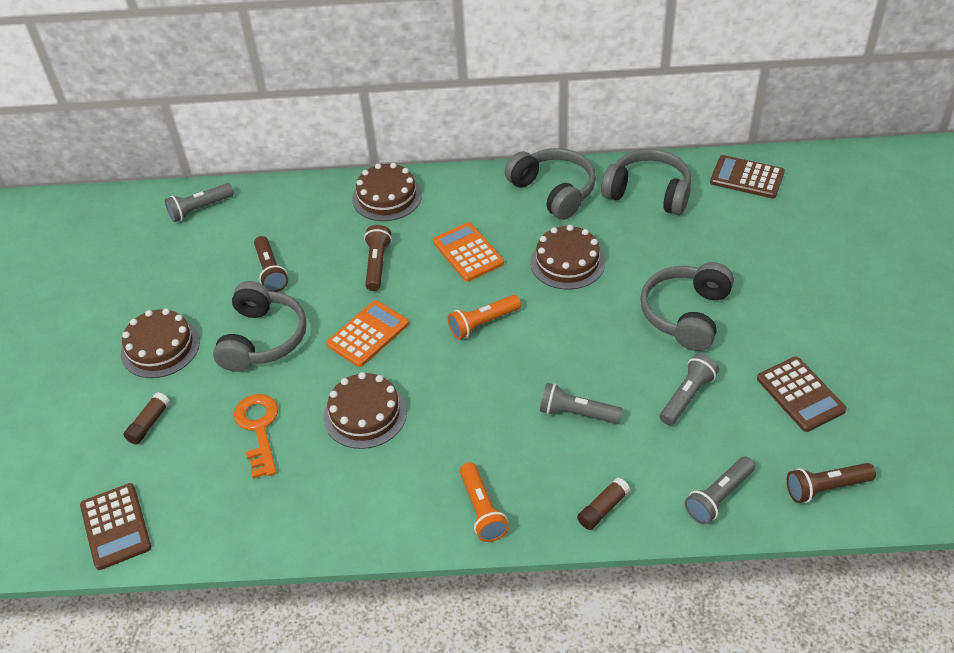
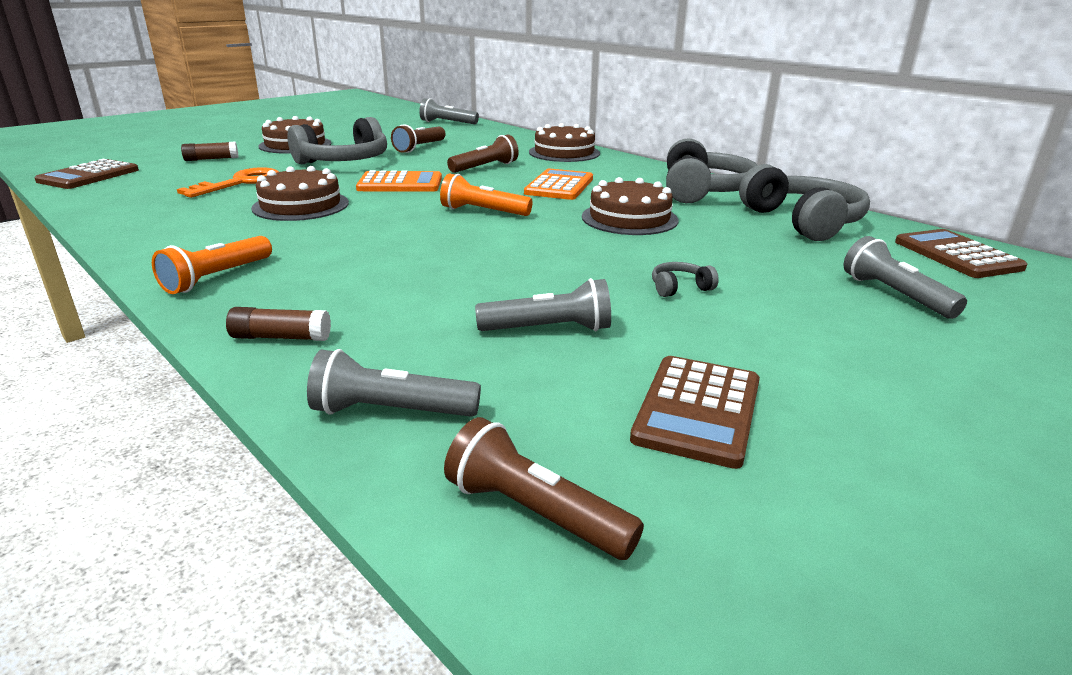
camera: 45 degrees right, 20 degrees down
grey flashlight [540,383,623,424] -> grey flashlight moved to [844,236,967,319]
grey headphones [640,262,734,351] -> grey headphones [652,262,719,297], size x0.41

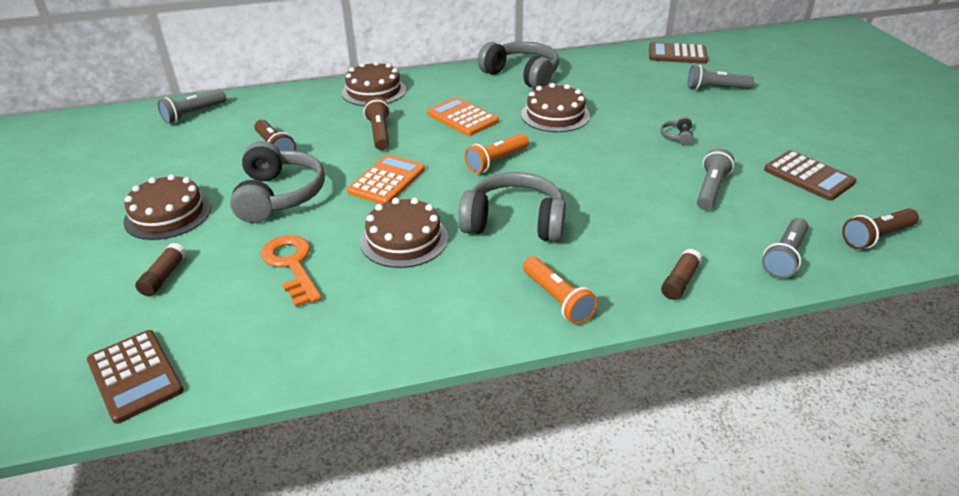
camera: 60 degrees left, 10 degrees up
grey headphones [739,164,870,241] -> grey headphones moved to [459,172,566,242]

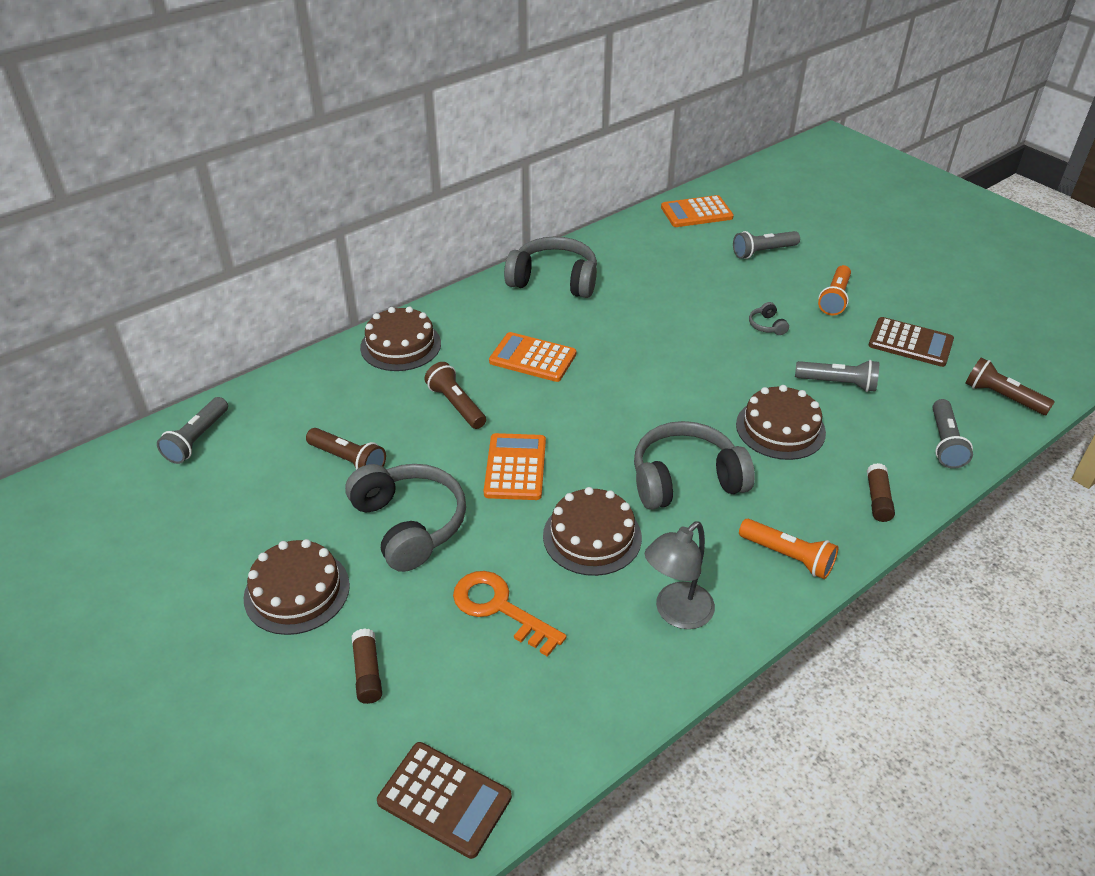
camera: 25 degrees left, 5 degrees up
orange flashlight [464,134,529,173] -> orange flashlight moved to [818,265,851,316]
brown cake [521,83,590,132] -> brown cake moved to [736,385,826,460]
brown calculator [649,42,708,64] -> orange calculator [661,195,734,227]
grey flashlight [697,148,734,210] -> grey flashlight turned 105 degrees clockwise [795,360,879,392]
brown flashlight [842,209,919,249] -> brown flashlight turned 90 degrees clockwise [965,357,1055,415]
none -> grey lamp [645,522,715,629]

